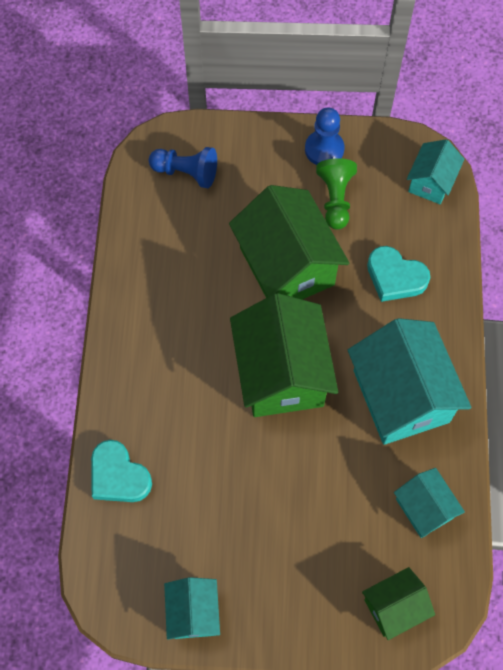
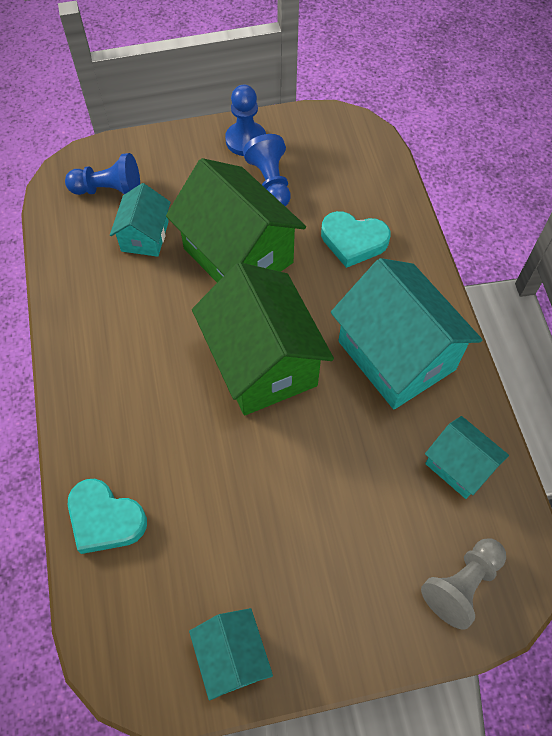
camera: 15 degrees left, 5 degrees down
green pawn [316,158,357,230] -> blue pawn [243,134,291,206]
green house [362,567,435,640] -> grey pawn [421,538,506,630]
turquoise house [407,139,464,204] -> turquoise house moved to [110,183,171,257]

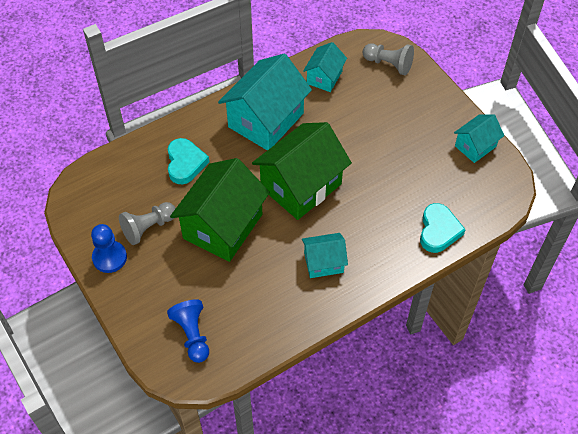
camera: 110 degrees left, 5 degrees down
turquoise house [110,183,171,257] -> turquoise house moved to [302,233,348,278]
blue pawn [243,134,291,206] -> grey pawn [119,202,176,245]

